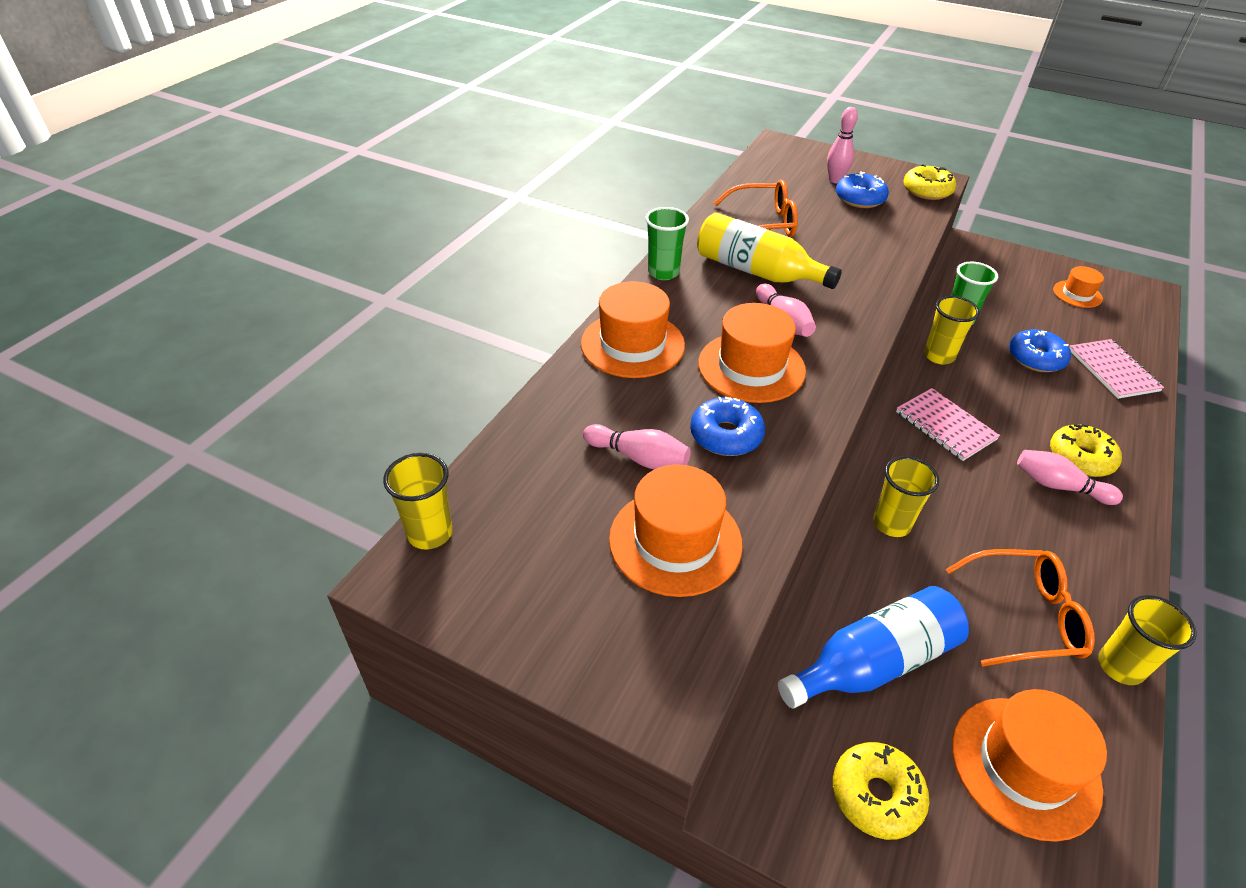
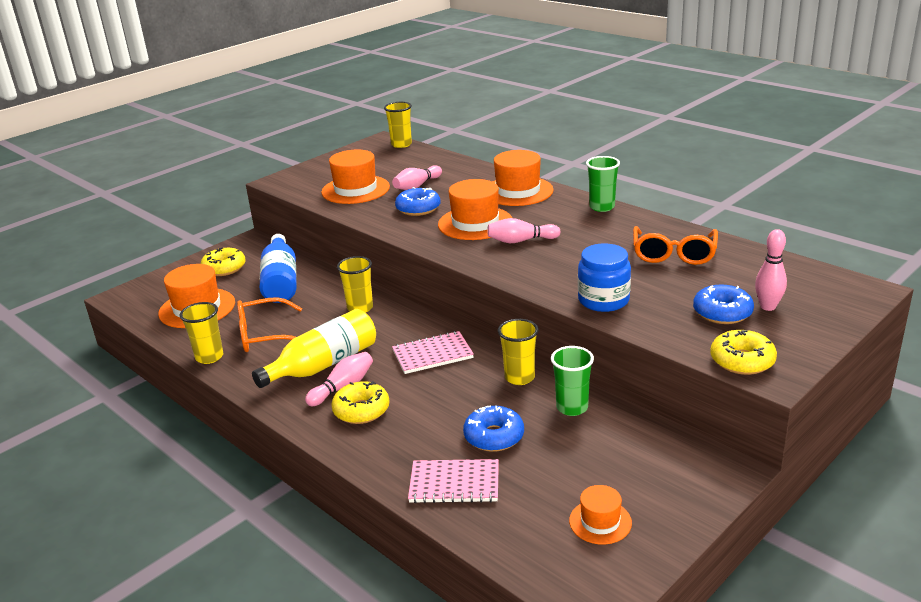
camera: 110 degrees right, 15 degrees down
yellow bottle [697,212,842,289] -> yellow bottle moved to [252,309,376,388]
orange glasses [946,549,1095,666] -> orange glasses turned 60 degrees clockwise [237,297,302,352]
none -> blue jar [578,244,631,312]

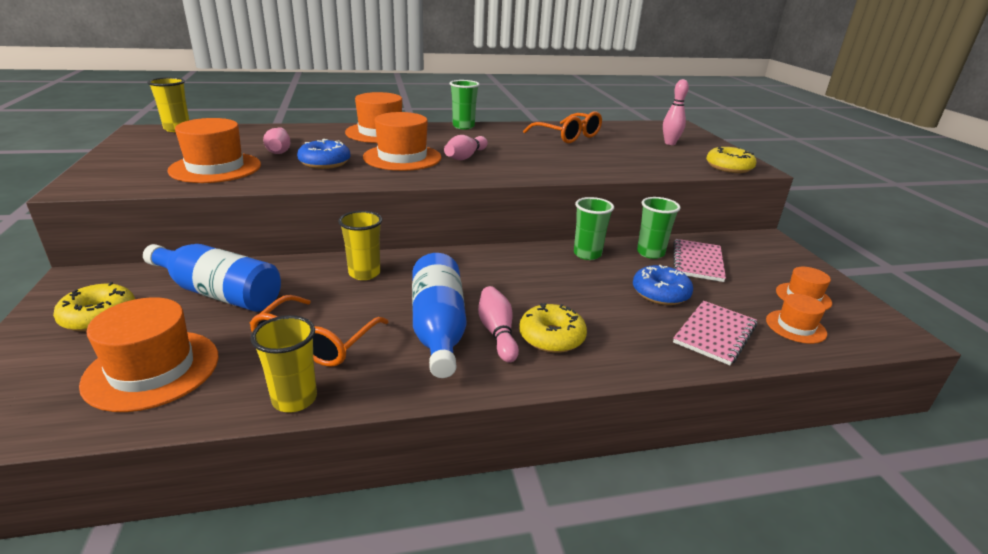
camera: 60 degrees left, 0 degrees up
yellow bottle [252,309,376,388] -> blue bottle [412,253,467,378]
pink notebook [392,331,474,374] -> pink notebook moved to [673,239,726,282]
yellow cup [498,319,538,385] -> green cup [574,197,614,260]
blue jar [578,244,631,312] -> none
blue donut [693,285,754,324] -> none
none -> orange hat [766,294,827,344]

